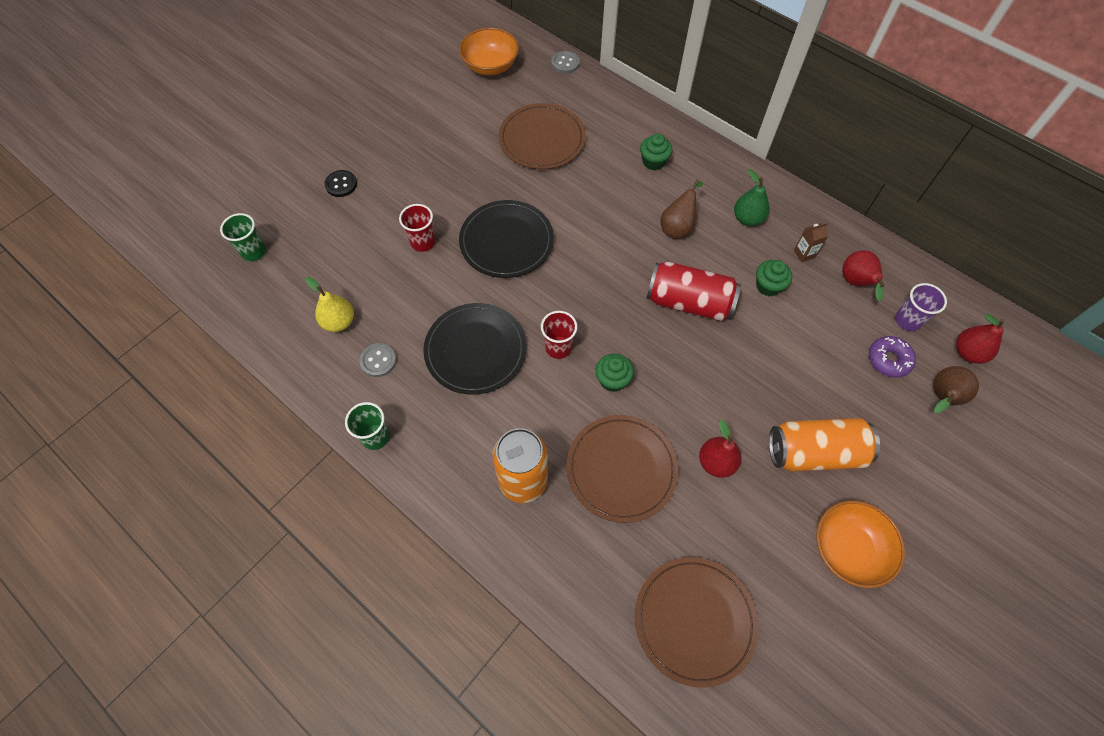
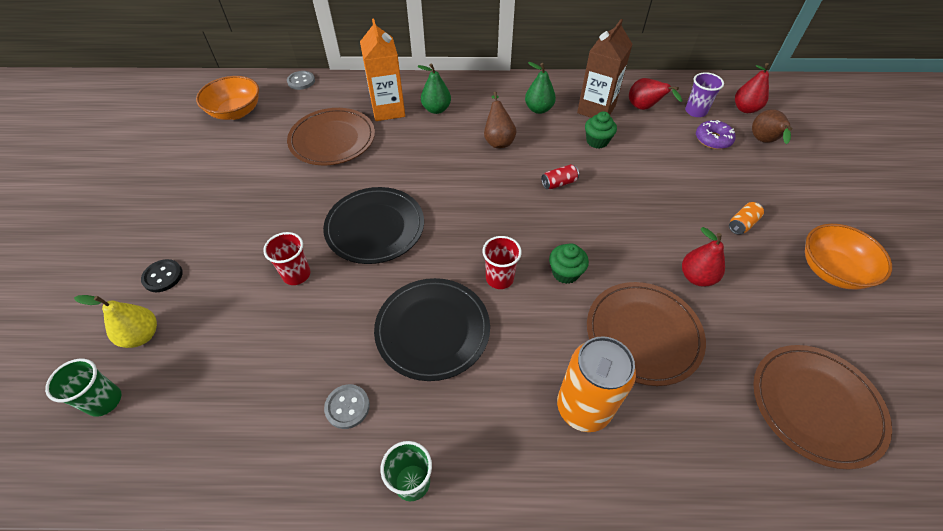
camera: 40 degrees left, 10 degrees down
yellow pear [306,277,354,332] -> yellow pear moved to [74,295,157,348]
green cupcake [640,134,672,170] -> green pear [417,63,451,114]
red can [646,262,741,321] -> red can [541,164,579,189], size x0.44
orange can [769,418,880,471] -> orange can [729,202,764,235], size x0.44
brown carton [794,223,828,262] -> brown carton [577,19,633,118], size x2.17
none -> orange carton [360,19,405,121]

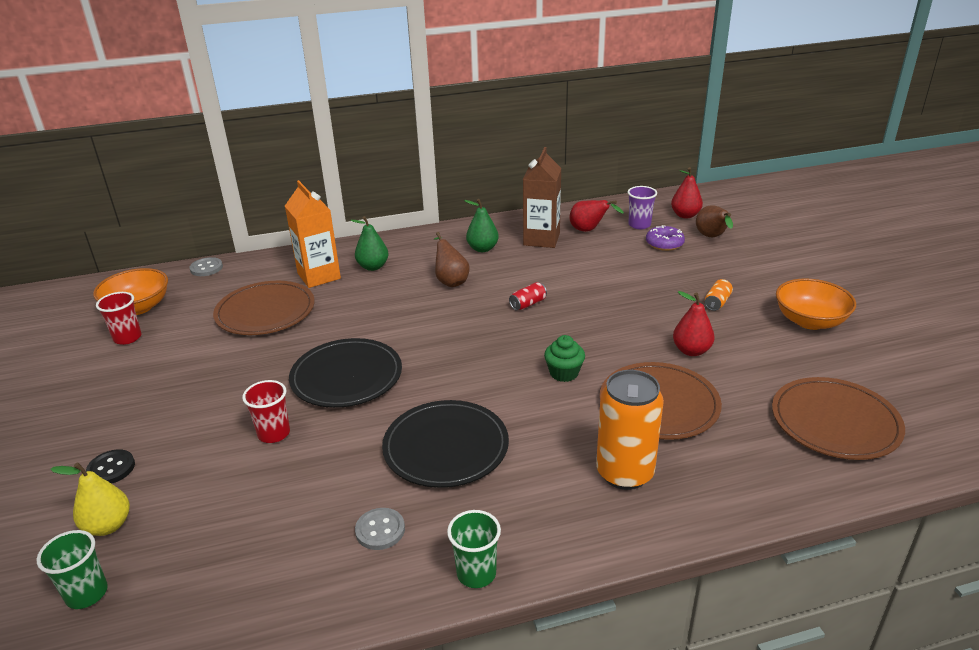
camera: 15 degrees left, 20 degrees down
red cup [482,236,522,289] -> red cup moved to [96,292,142,345]
green cupcake [585,111,617,149] -> none

